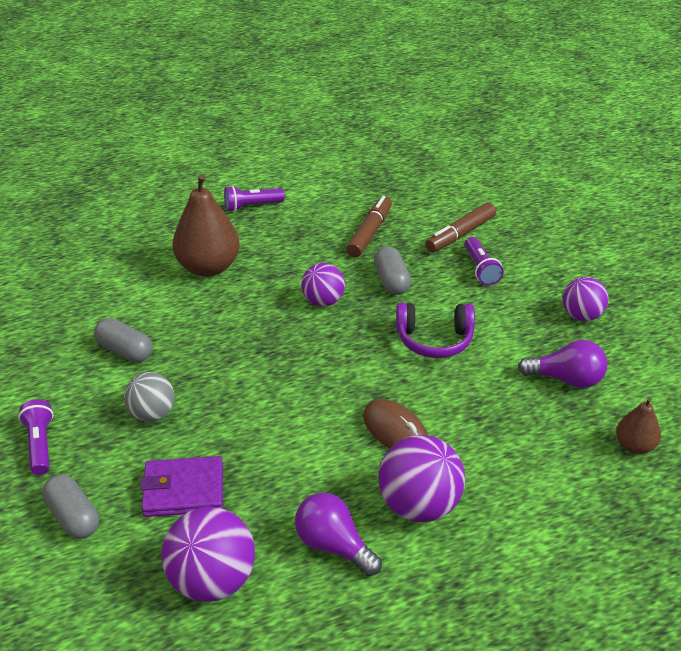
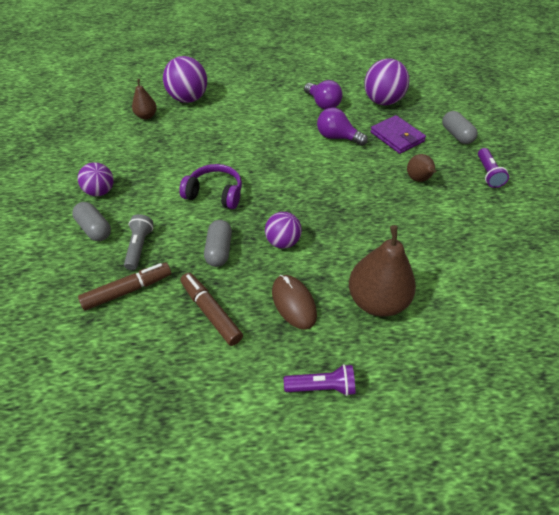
camera: 165 degrees left, 10 degrees up
grey capsule [94,318,152,362] -> grey capsule moved to [72,202,111,241]
grey ball [124,372,174,422] -> brown pear [407,154,436,182]
purple wallet [140,456,223,517] -> purple wallet turned 45 degrees clockwise [371,115,426,154]
brown marker [346,196,392,257] -> brown marker turned 105 degrees clockwise [180,273,243,346]
brown mouse [363,399,428,449] -> brown mouse moved to [272,275,317,330]
purple ball [379,435,465,522] -> purple ball moved to [163,56,207,103]
purple flashlight [464,237,504,286] -> grey flashlight [124,214,153,270]
purple light bulb [518,340,607,388] -> purple light bulb moved to [317,108,368,146]

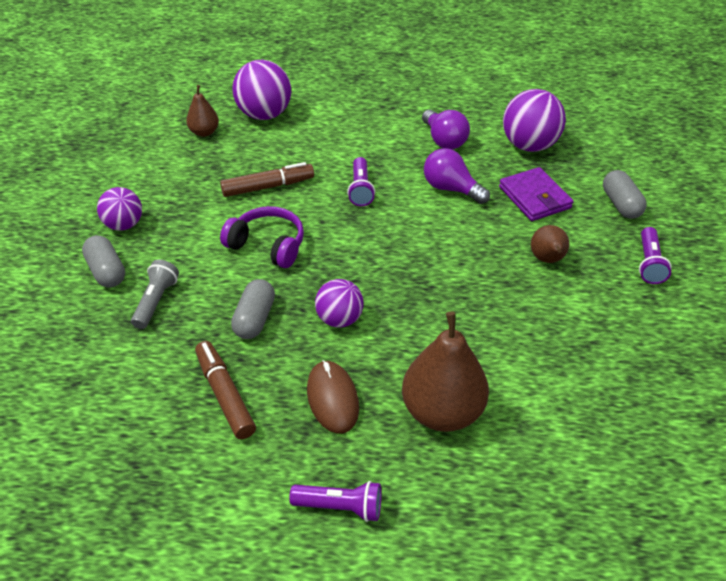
camera: 10 degrees right, 5 degrees down
brown marker [78,262,171,310] -> brown marker moved to [220,162,314,197]
none -> purple flashlight [347,157,375,206]

